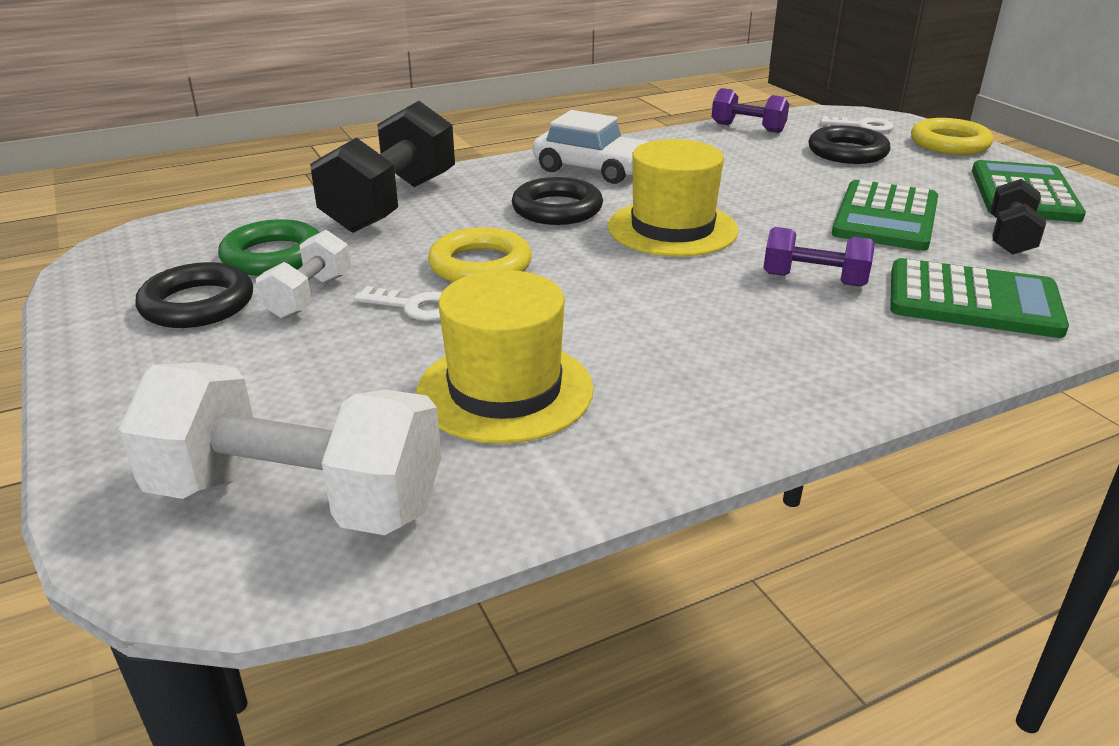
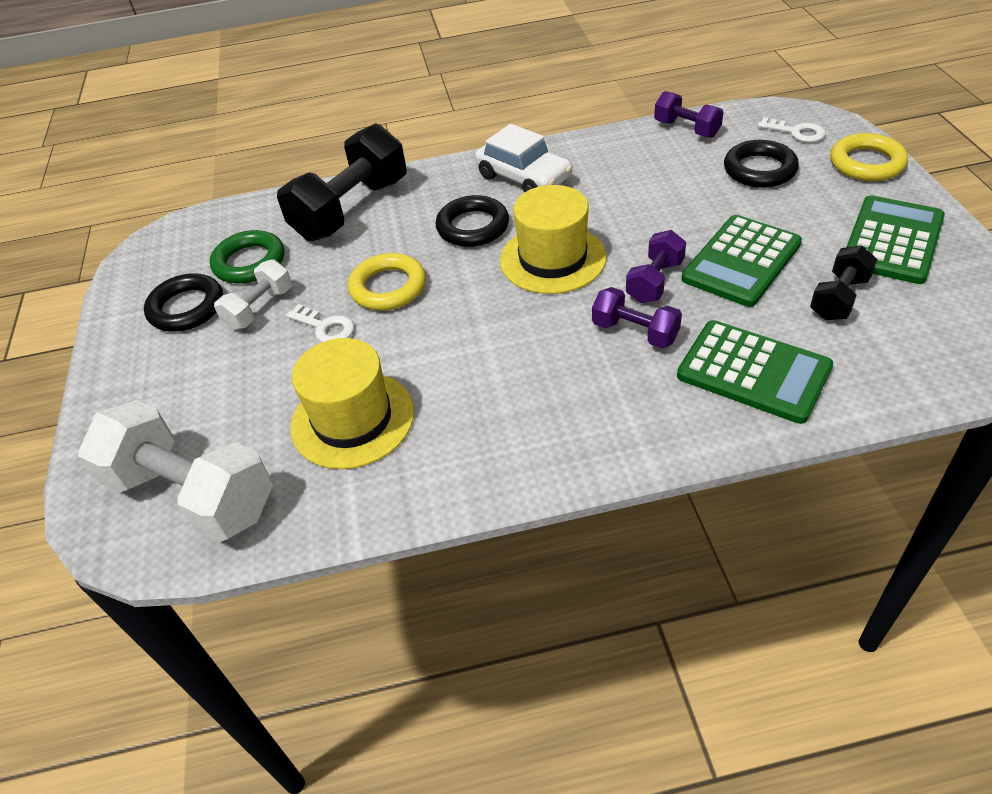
camera: 20 degrees right, 15 degrees up
none -> purple dumbbell [626,230,686,303]

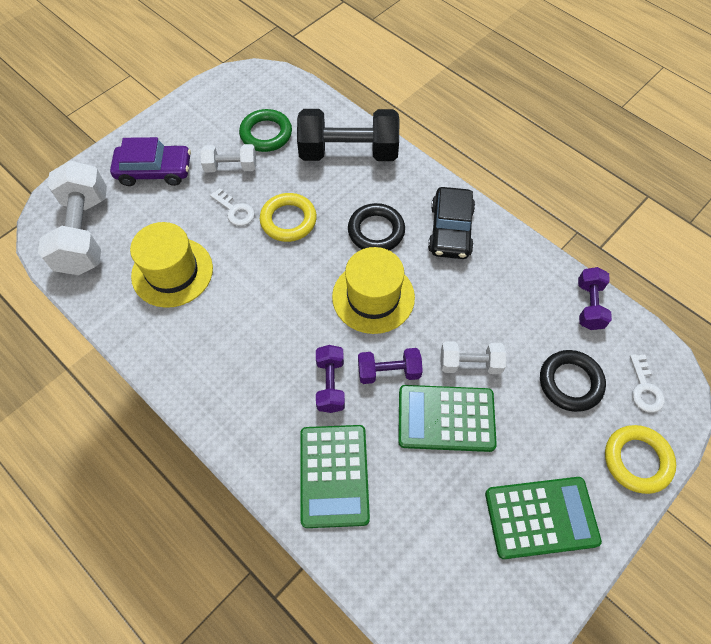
camera: 50 degrees right, 15 degrees up
black ring [144,273,223,331] -> none
white key [286,304,355,342] -> white key turned 45 degrees counterclockwise [210,188,255,226]
white car [475,124,573,193] -> black car [428,187,475,259]
black dumbbell [810,245,877,320] -> none
none -> purple car [110,137,191,186]
none -> white dumbbell [441,341,506,374]

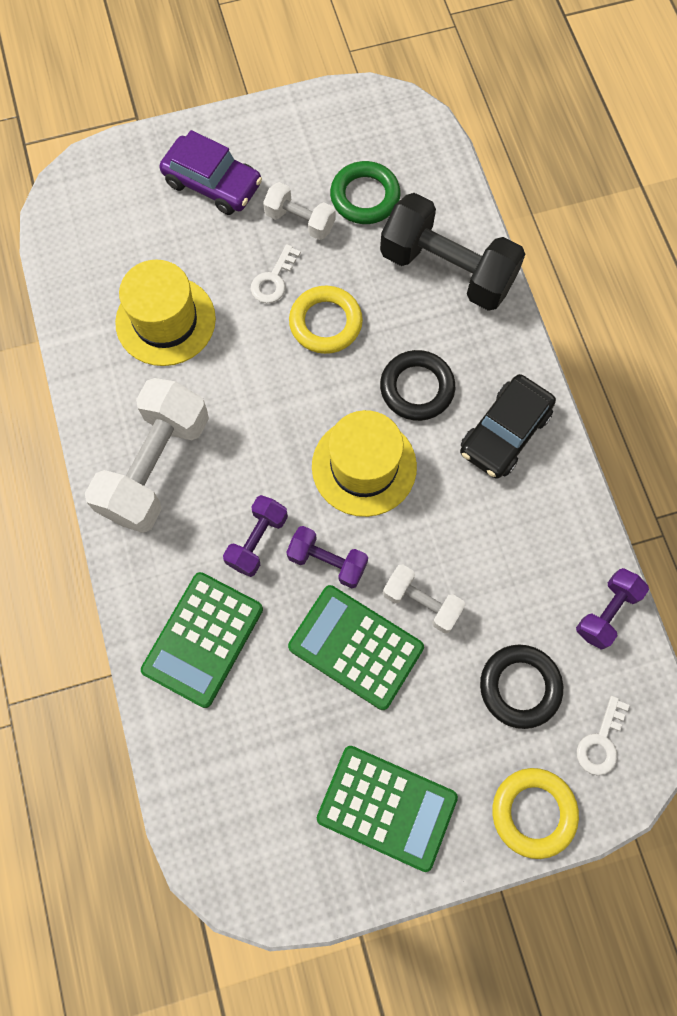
camera: 30 degrees right, 10 degrees up
white dumbbell [38,161,107,275] -> white dumbbell moved to [85,378,209,533]
white key [210,188,255,226] -> white key turned 45 degrees clockwise [251,244,301,303]

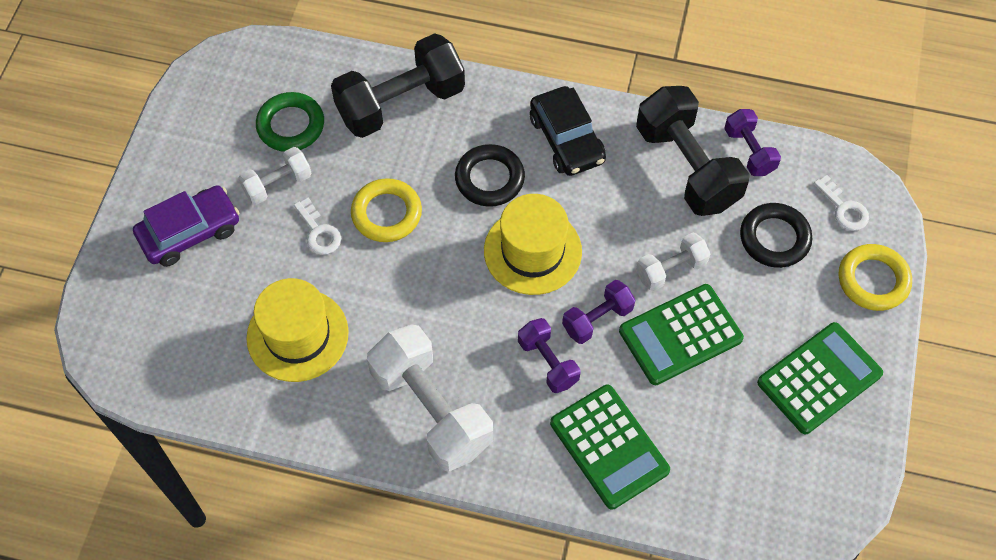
camera: 60 degrees left, 10 degrees down
none -> black dumbbell [636,86,750,216]

